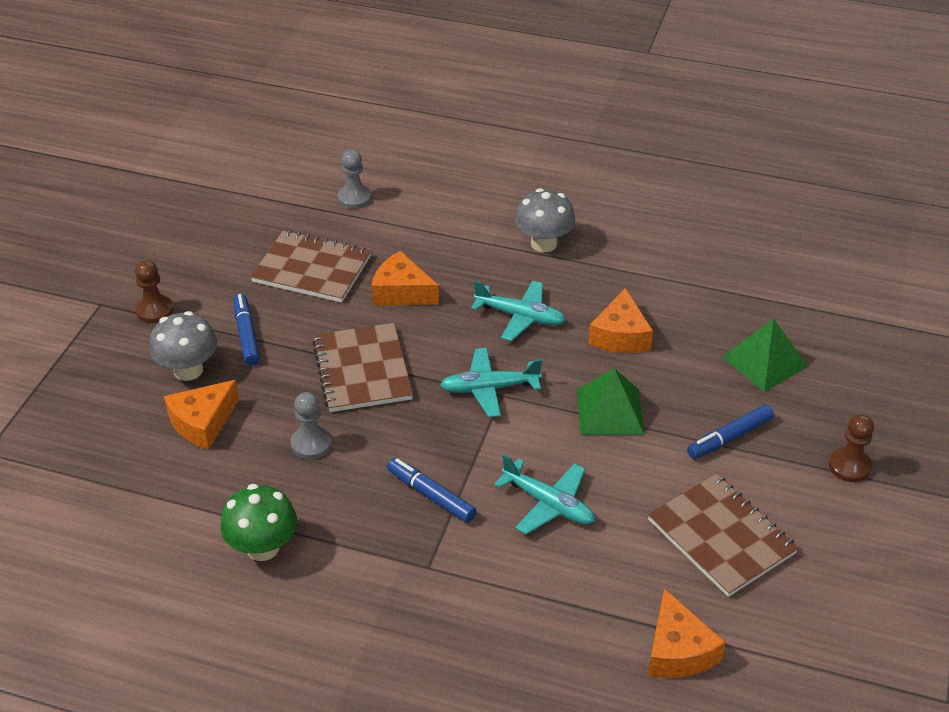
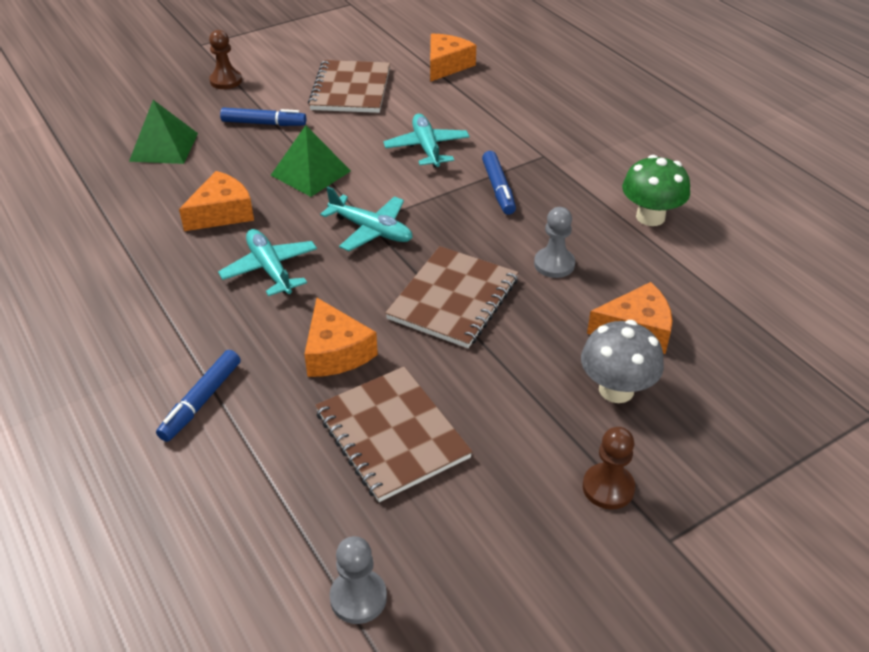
camera: 140 degrees left, 0 degrees up
blue marker [234,294,260,365] -> blue marker moved to [156,350,241,442]
grey pawn [337,150,372,209] -> grey pawn moved to [329,536,387,624]
grey mushroom [515,188,575,252] -> none

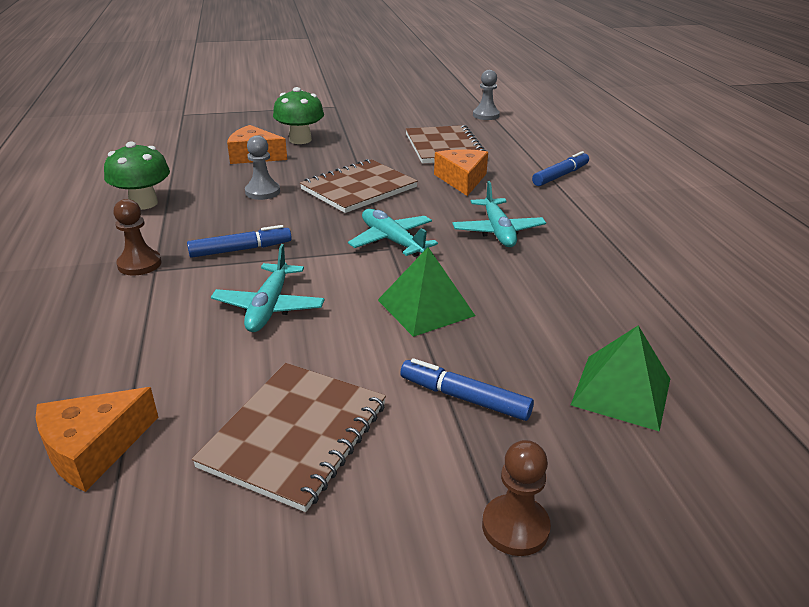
camera: 160 degrees left, 10 degrees down
orange cheese [179,171,254,231] -> none
blue marker [482,151,516,215] -> blue marker turned 60 degrees clockwise [187,225,292,258]
grey mushroom [581,320,664,403] -> green mushroom [273,87,324,144]
brown pawn [583,427,635,510] -> brown pawn moved to [113,199,161,276]

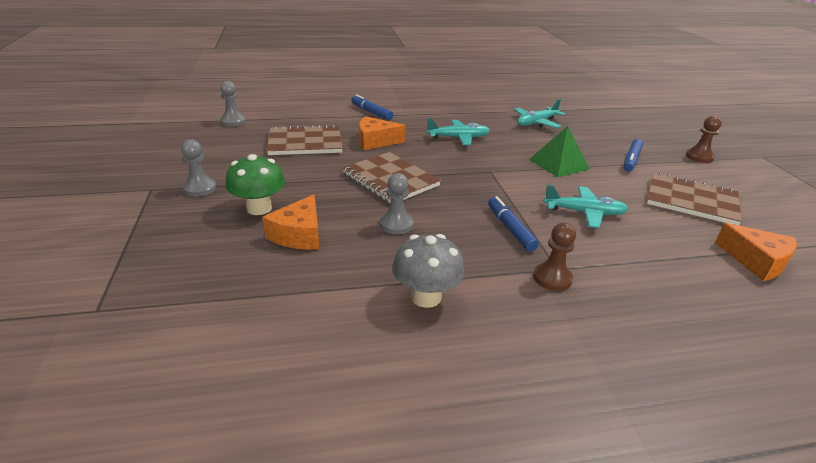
camera: 90 degrees left, 0 degrees up
green mushroom [104,141,170,210] -> grey mushroom [392,234,465,308]
turquoise plane [348,209,438,257] -> turquoise plane moved to [514,99,565,128]
green pyramid [571,325,670,432] -> none
none -> grey pawn [181,139,216,197]

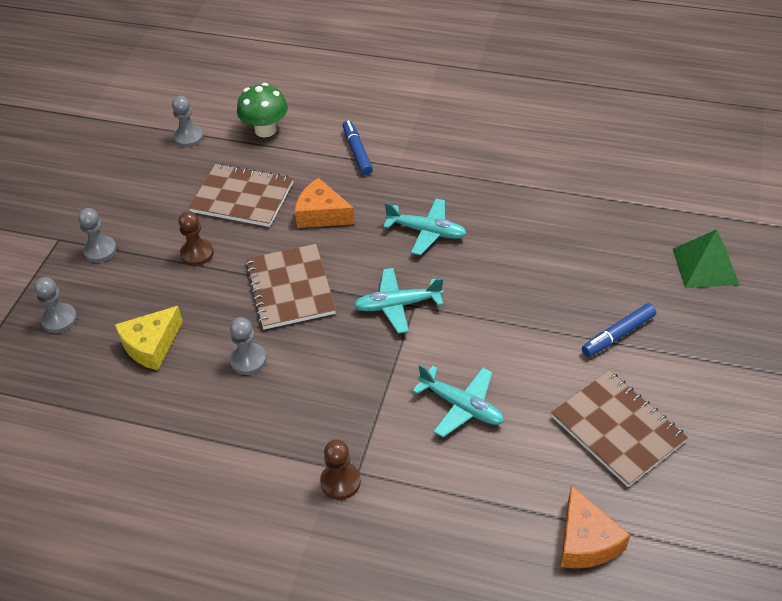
camera: 30 degrees right, 15 degrees up
green mushroom [225,154,285,215] -> green mushroom moved to [237,83,288,137]
orange cheese [263,194,319,250] -> yellow cheese [115,306,183,371]
grey mushroom [392,234,465,308] -> none
blue marker [488,196,539,252] -> none
turquoise plane [514,99,565,128] -> turquoise plane moved to [353,268,443,334]
green pyramid [529,126,589,178] -> green pyramid moved to [673,229,739,288]
brown pawn [686,116,722,163] -> brown pawn moved to [178,211,214,266]
none -> grey pawn [34,277,77,333]

